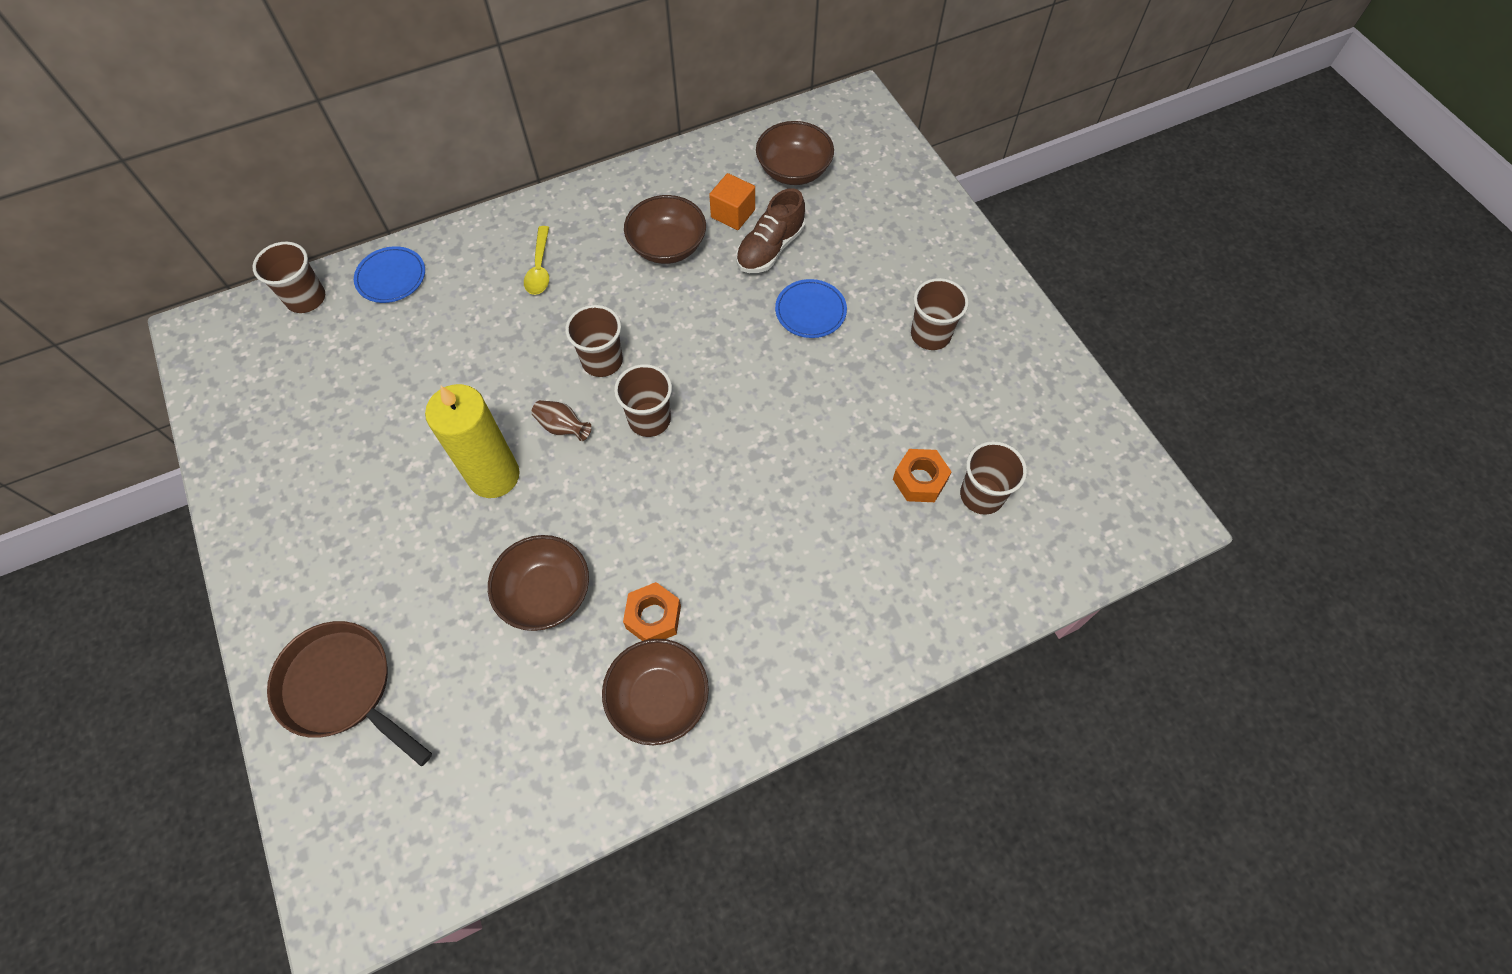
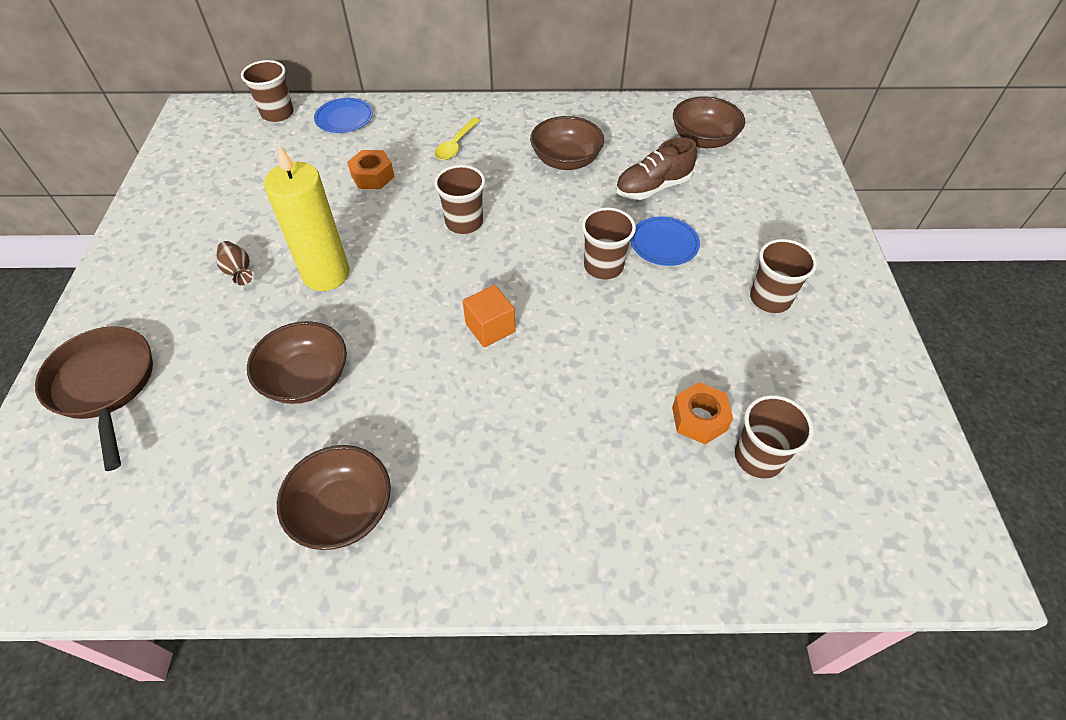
camera: 25 degrees right, 10 degrees down
brown vase [531,400,592,441] -> brown vase moved to [216,241,252,285]
brown cup [614,364,672,437] -> brown cup moved to [582,207,636,279]
orange nut [623,582,681,641] -> orange nut moved to [347,150,395,189]
orange cube [709,173,755,230] -> orange cube moved to [463,285,515,347]

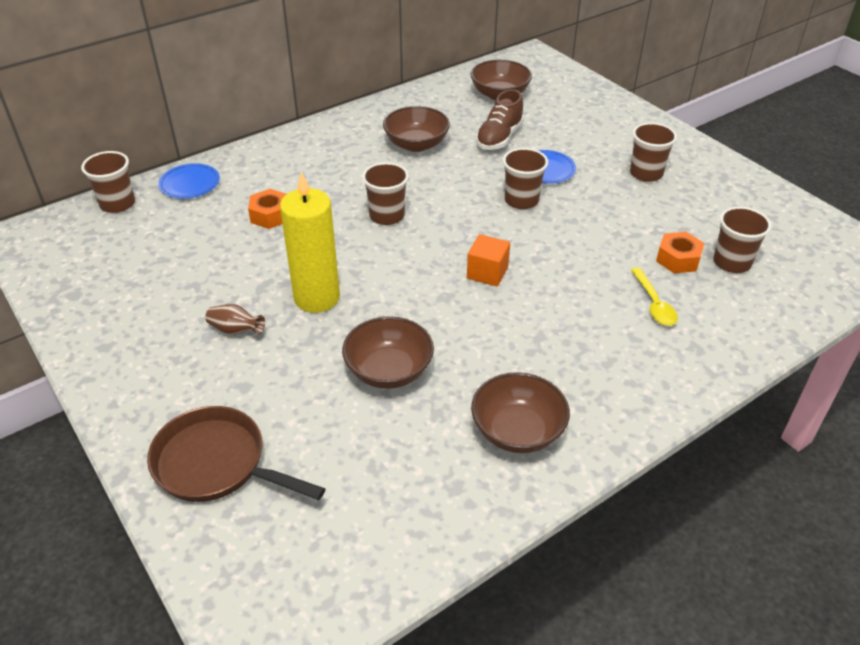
camera: 35 degrees left, 10 degrees down
yellow spoon [435,118,480,160] -> yellow spoon moved to [631,267,678,326]

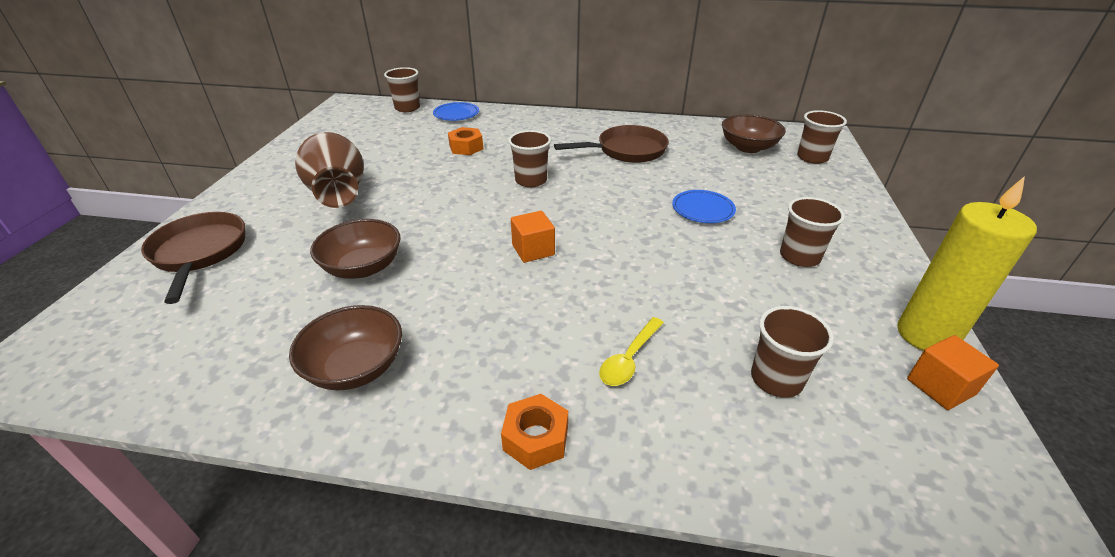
camera: 45 degrees right, 5 degrees down
brown vase [205,304,265,335] -> brown vase [295,132,364,208], size x2.46
yellow candle [280,172,340,313] -> yellow candle moved to [897,176,1037,351]
brown bowl [383,106,450,152] -> brown pan [554,125,669,163]
brown shoe [476,89,524,150] -> none
brown cup [503,148,548,209] -> brown cup moved to [797,110,847,164]
orange nut [656,232,705,273] -> orange nut moved to [501,394,568,470]
none -> orange cube [907,335,999,410]

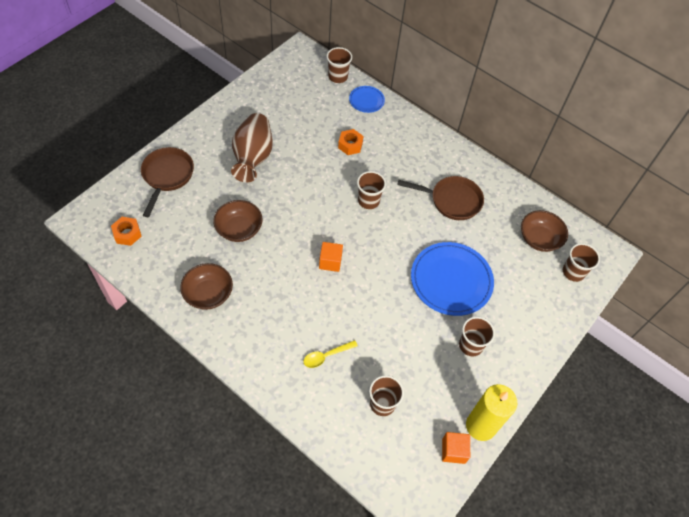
camera: 25 degrees right, 20 degrees up
orange nut [501,394,568,470] -> orange nut moved to [111,217,142,246]
blue plate [672,190,736,223] -> blue plate [411,242,494,316], size x1.99

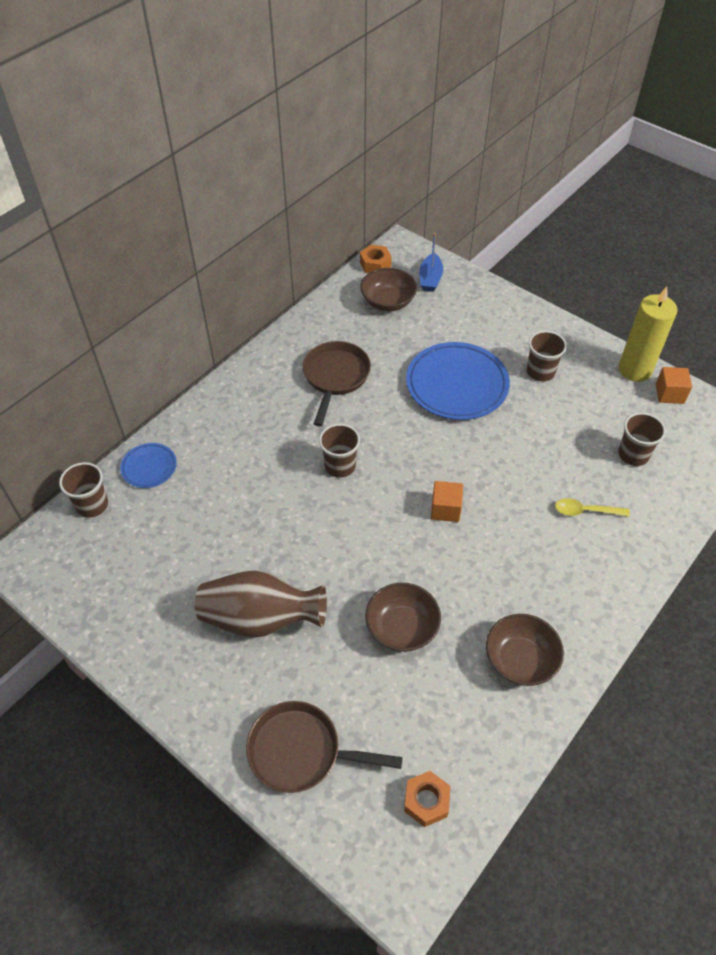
camera: 85 degrees left, 5 degrees down
yellow spoon [303,340,358,368] -> yellow spoon turned 120 degrees clockwise [555,498,630,517]
orange nut [338,129,363,155] -> orange nut moved to [360,245,392,273]
brown cup [563,243,600,282] -> blue boat [419,233,443,292]

